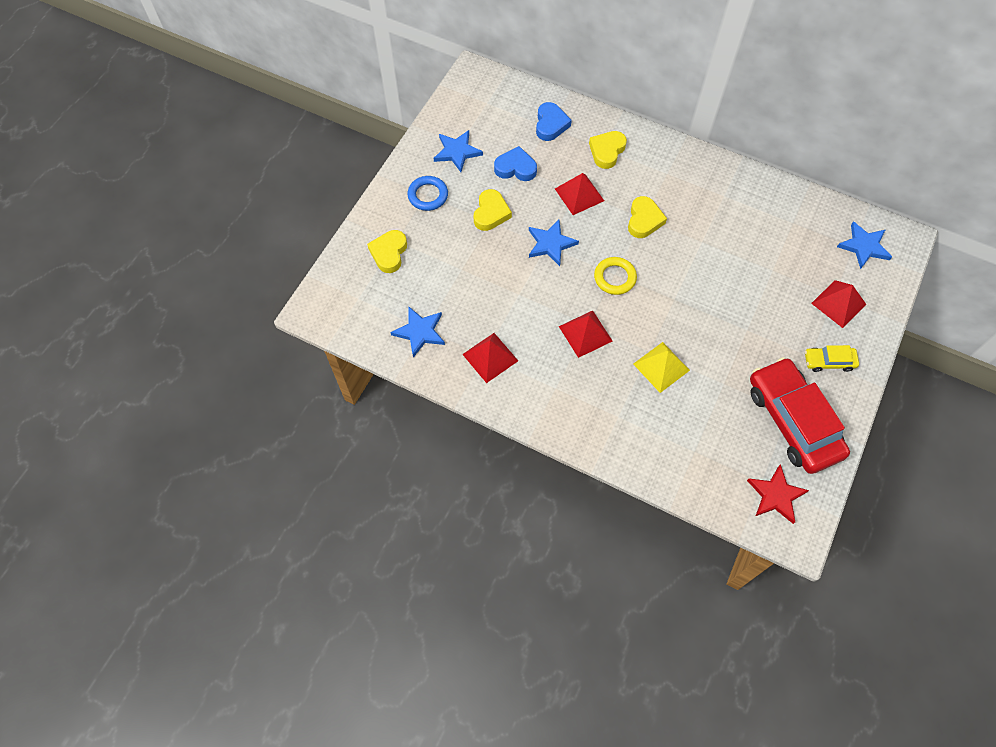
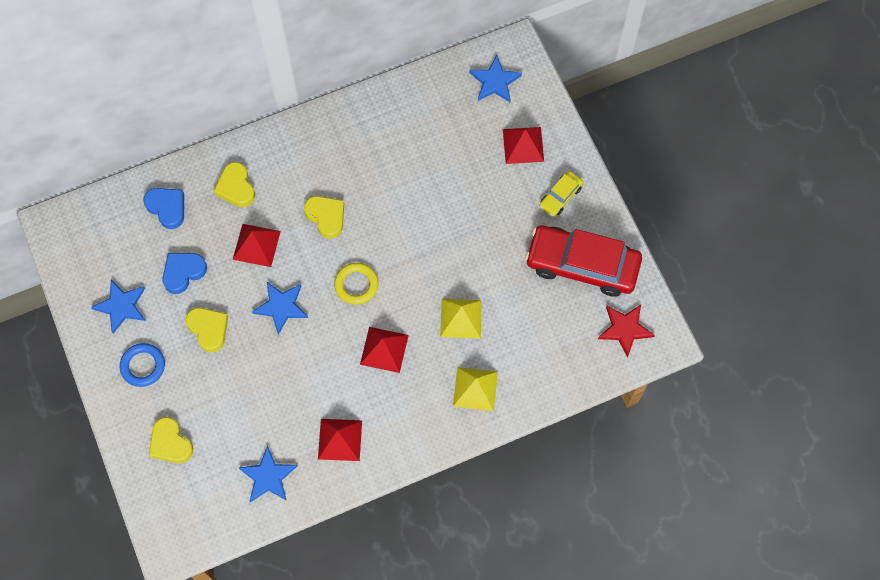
camera: 50 degrees left, 5 degrees up
none -> yellow pyramid [453,367,498,411]

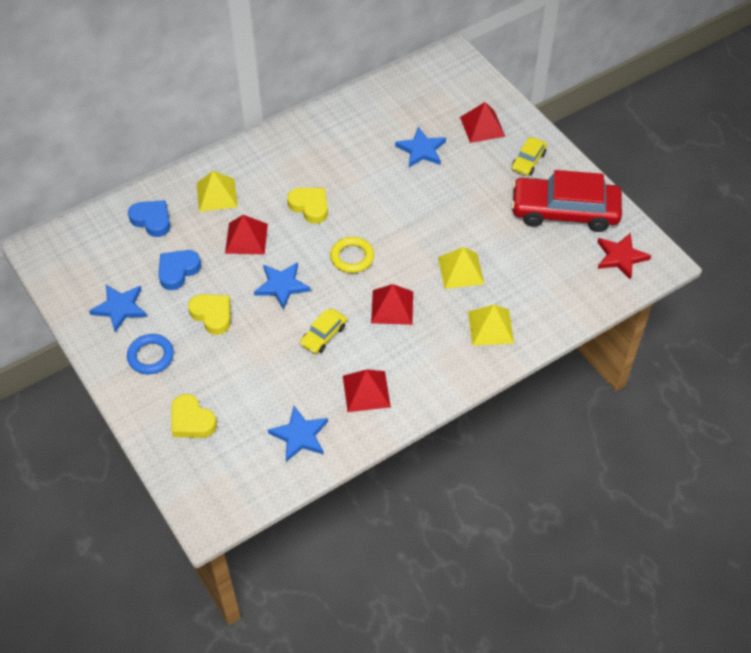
camera: 10 degrees left, 15 degrees down
yellow heart [214,162,255,207] -> yellow pyramid [197,171,238,212]
blue star [469,55,522,102] -> blue star moved to [395,127,446,167]
none -> yellow car [300,308,347,354]

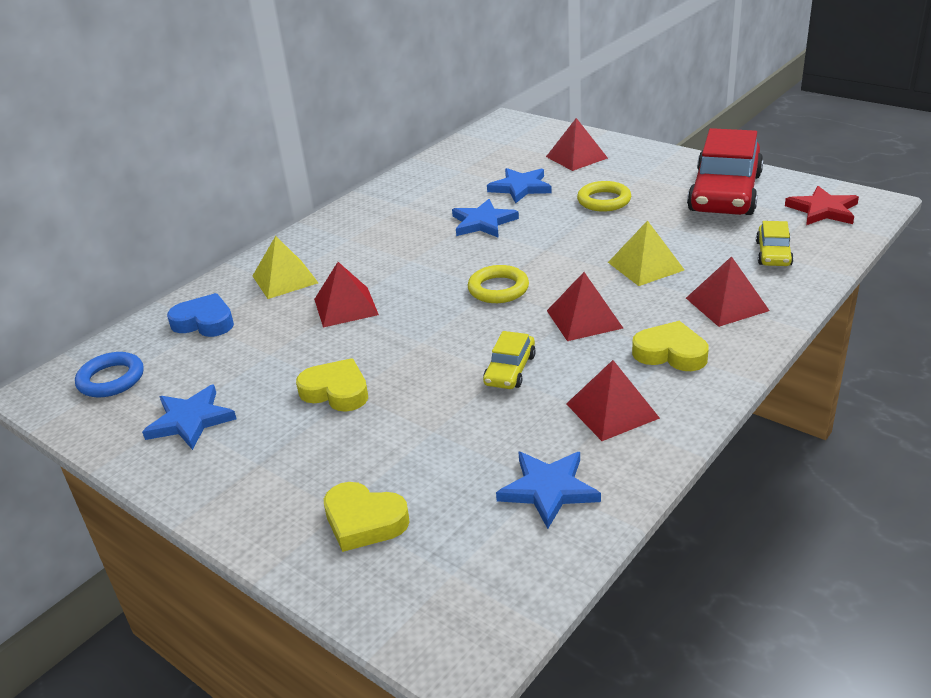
camera: 15 degrees left, 20 degrees down
blue ring [127,334,174,374] -> blue ring moved to [75,352,144,398]
blue heart [158,250,201,290] -> none
blue star [254,262,311,310] -> blue star moved to [452,199,519,238]
yellow heart [287,188,328,224] -> yellow heart moved to [632,321,709,371]
yellow pyramid [468,305,514,346] -> red pyramid [686,256,770,327]
yellow car [511,137,547,176] -> yellow car moved to [756,221,794,266]
red car [511,170,622,232] -> red car turned 60 degrees counterclockwise [687,128,763,215]
none -> yellow ring [577,181,631,212]

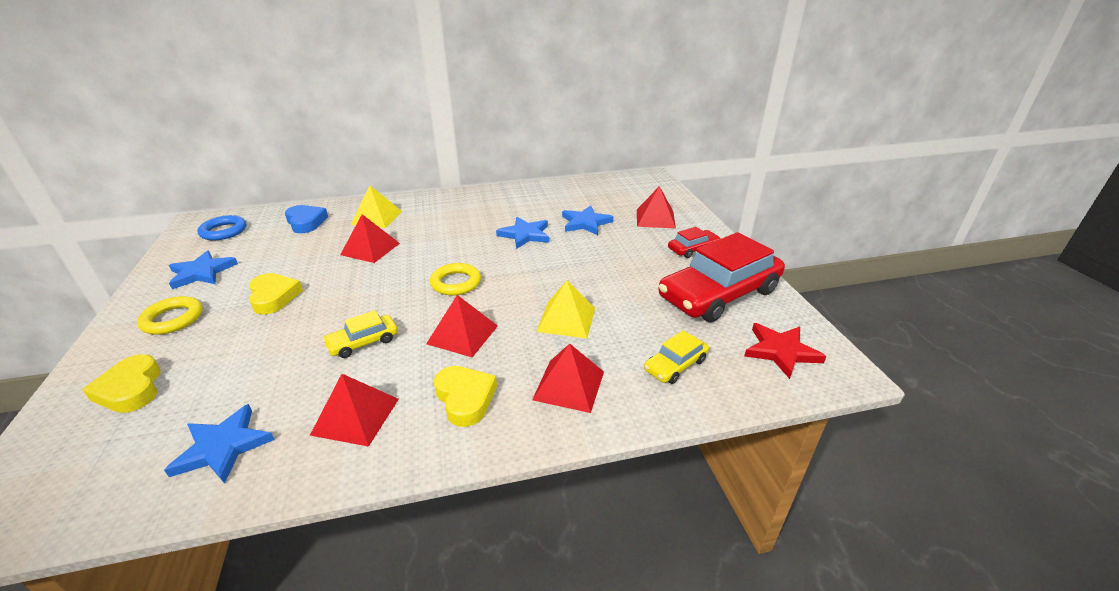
camera: 35 degrees right, 0 degrees up
yellow ring [577,181,631,212] -> yellow ring moved to [137,296,203,334]
none -> red car [668,227,720,258]

